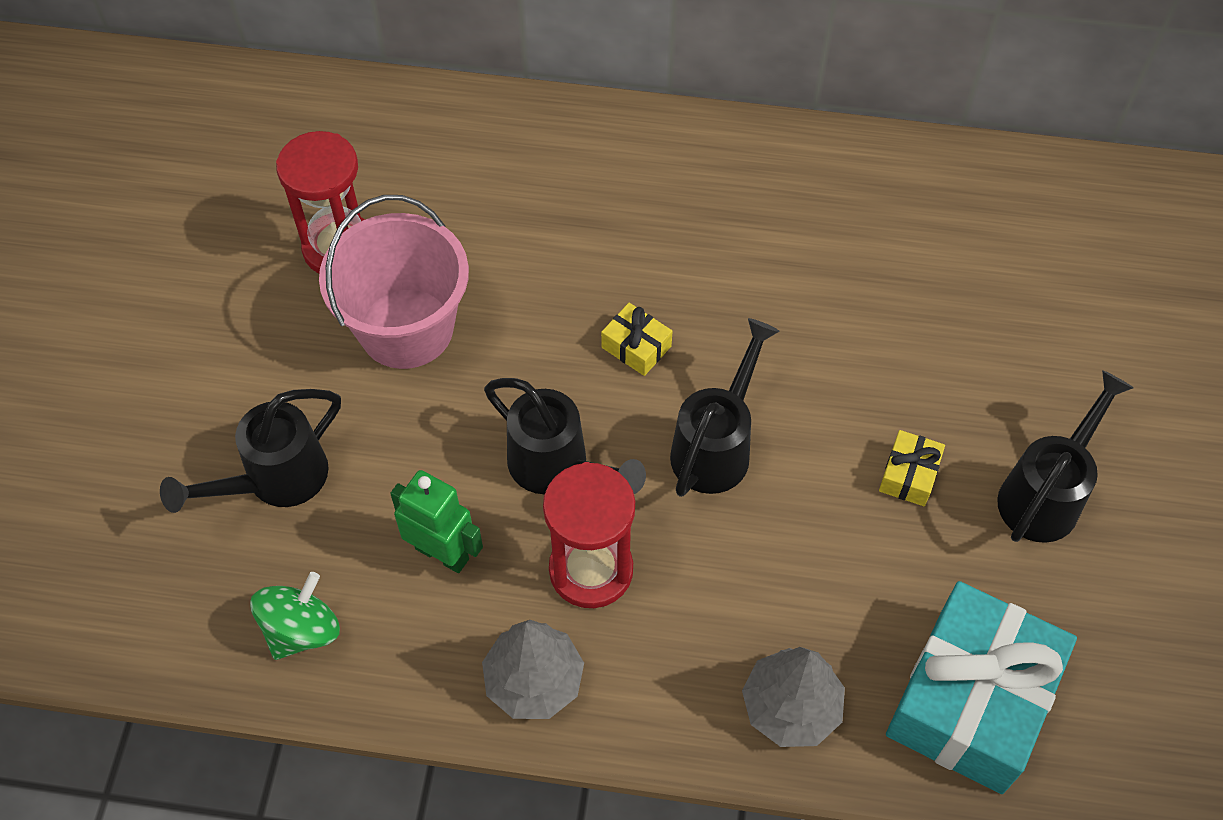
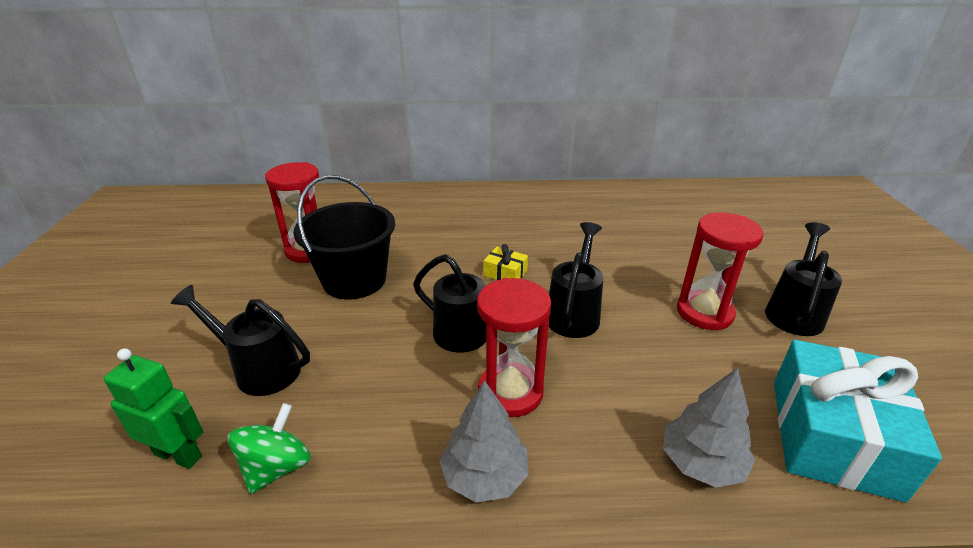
camera: 10 degrees left, 25 degrees down
black watering can [160,389,341,513] -> black watering can turned 75 degrees clockwise [171,285,310,396]
pink bucket [319,195,469,369] -> black bucket [293,175,395,299]
green robot [390,470,483,573] -> green robot moved to [104,348,203,469]
yellow gift [879,430,945,506] -> red hourglass [677,212,764,330]

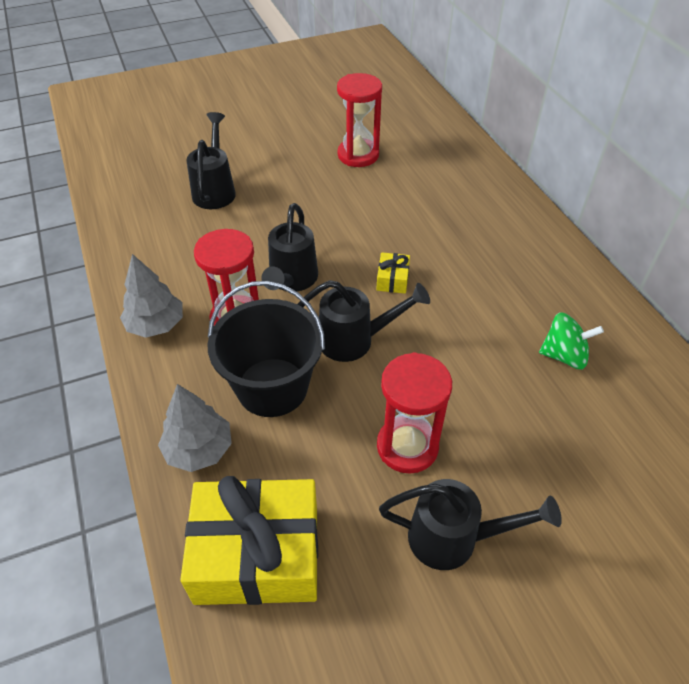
camera: 70 degrees right, 15 degrees up
green robot [104,348,203,469] -> none
green spinning top [228,403,311,494] -> green spinning top moved to [539,312,604,369]
black bucket [293,175,395,299] -> black bucket moved to [208,281,325,417]
turquoise gift [774,340,942,502] -> yellow gift [180,476,318,605]

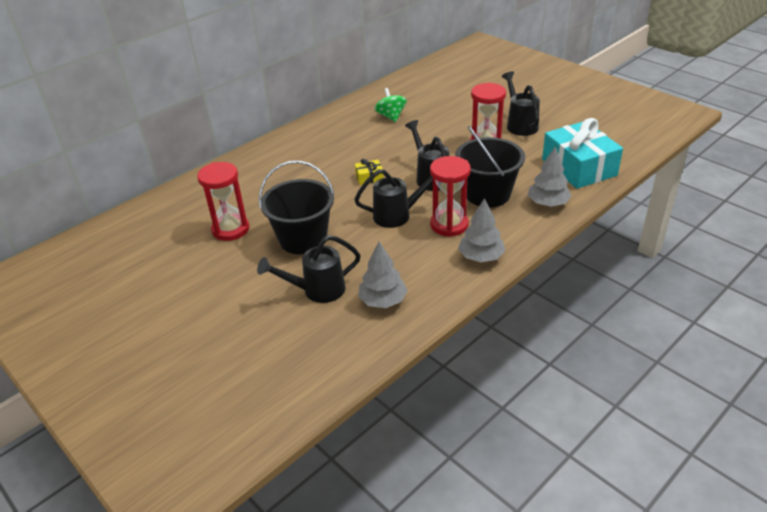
camera: 110 degrees left, 10 degrees down
yellow gift [180,476,318,605] -> turquoise gift [542,118,623,189]
none -> black bucket [259,161,334,254]
none -> grey tree [358,242,408,308]

